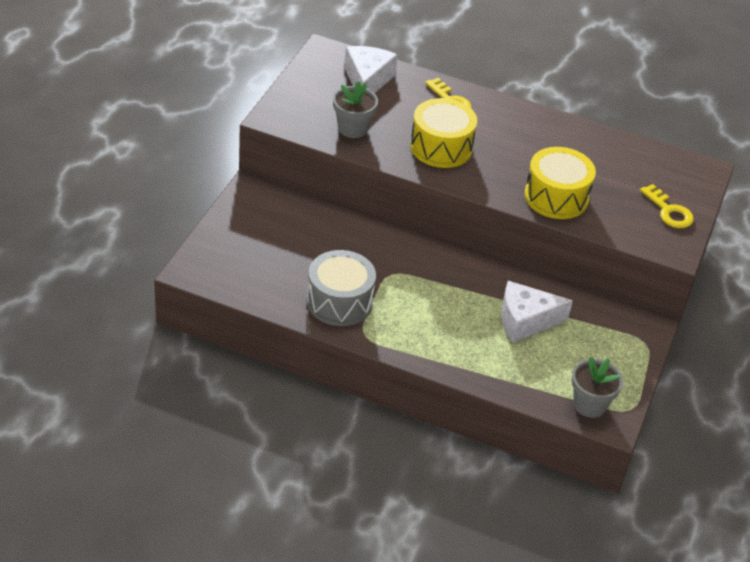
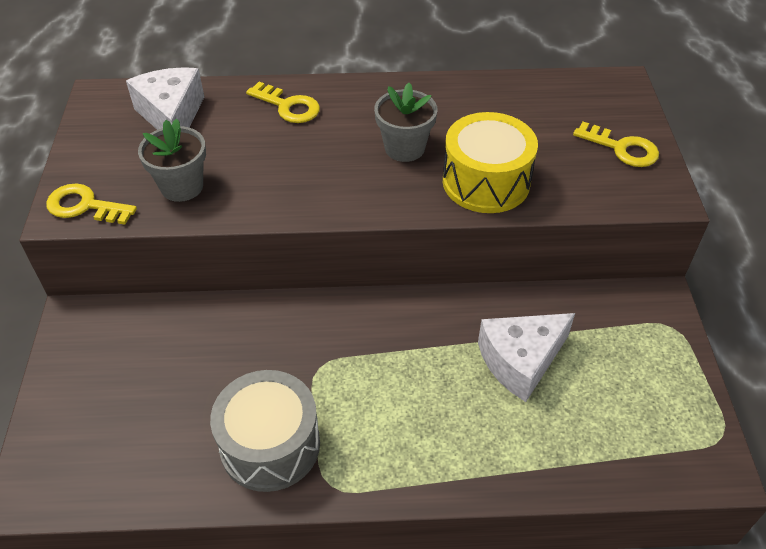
camera: 20 degrees left, 5 degrees up
yellow drum [410,98,477,168] -> none
grey flower pot [572,356,623,418] -> grey flower pot moved to [374,83,437,162]
none -> yellow key [46,183,137,225]

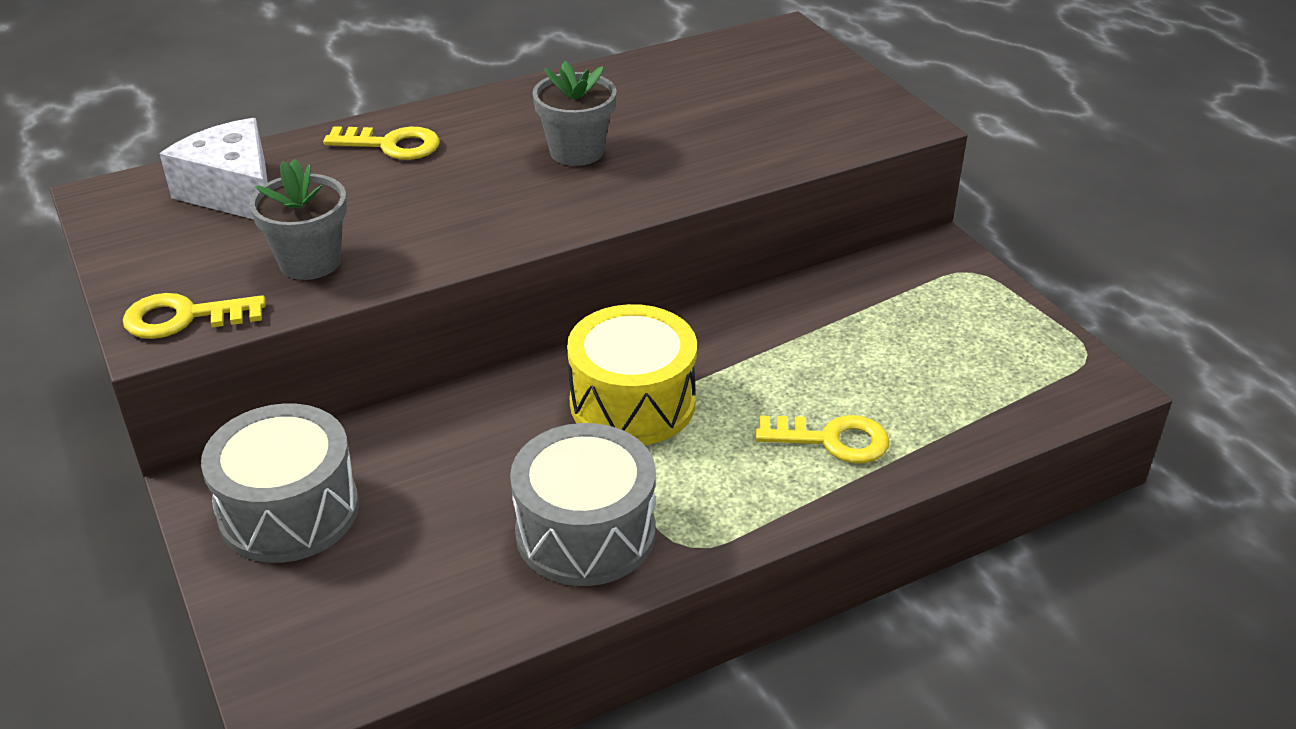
camera: 25 degrees left, 10 degrees down
yellow drum [443,112,538,213] -> yellow drum moved to [567,304,697,445]
white cheese [478,313,575,402] -> none
yellow key [573,122,659,167] -> yellow key moved to [755,415,890,463]
none -> grey drum [201,403,359,563]

